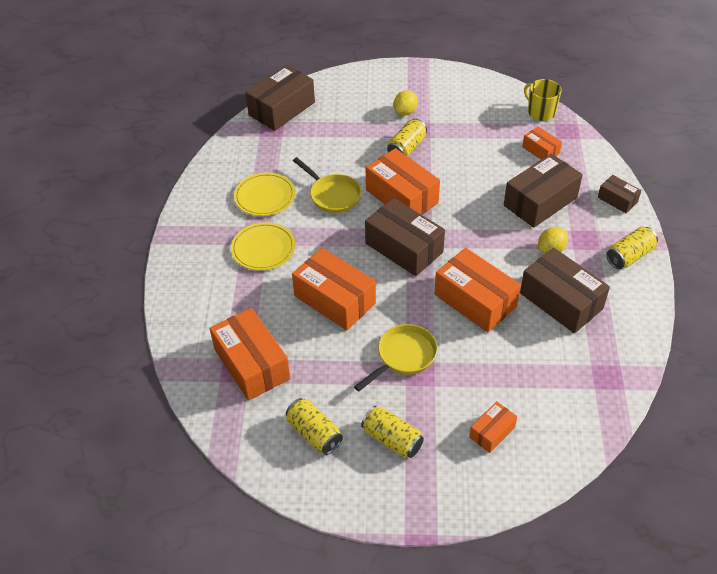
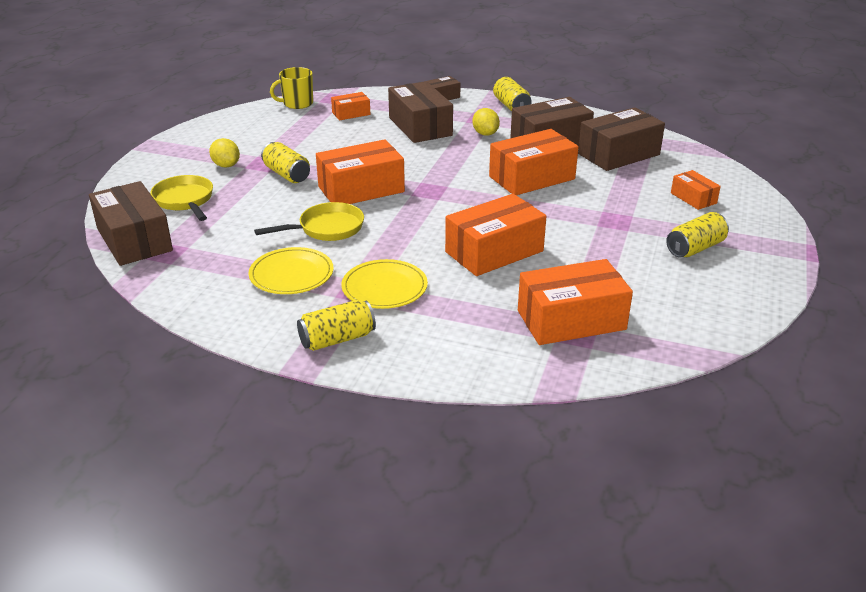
camera: 75 degrees left, 15 degrees down
yellow can [286,398,343,455] -> yellow can moved to [297,300,376,351]
yellow pan [354,324,438,391] -> yellow pan moved to [151,175,213,221]
brown box [365,198,445,276] -> brown box moved to [578,107,665,171]

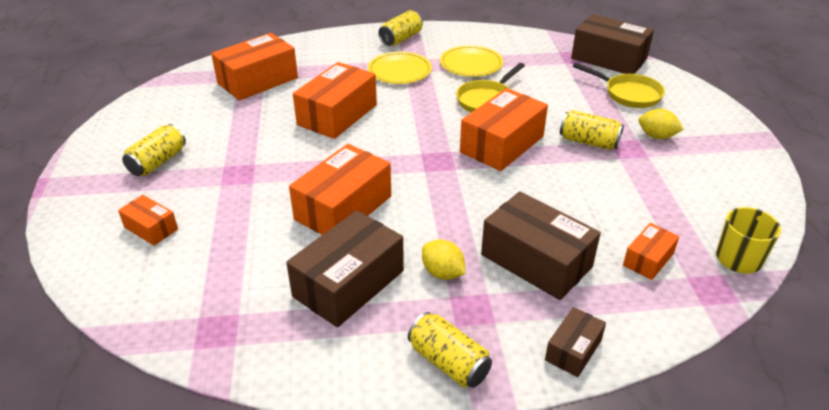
camera: 155 degrees right, 5 degrees up
brown box [578,107,665,171] -> none

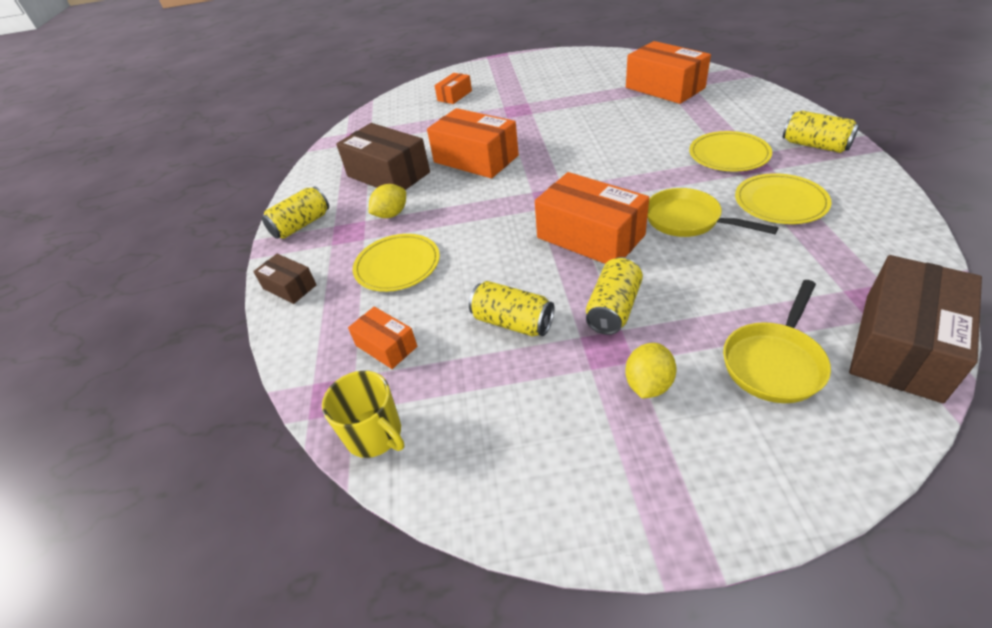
camera: 95 degrees right, 5 degrees up
yellow can [122,124,186,176] -> yellow can moved to [469,281,555,337]
orange box [293,62,377,139] -> none
brown box [481,191,601,300] -> yellow plate [353,234,440,292]

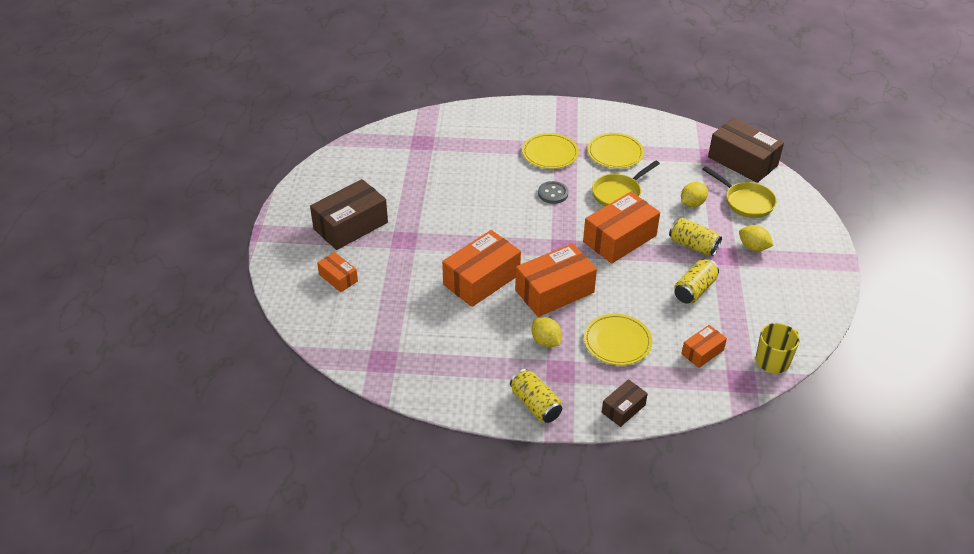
camera: 85 degrees left, 0 degrees up
brown box [336,123,430,190] -> brown box moved to [310,179,388,250]
orange box [626,41,711,104] -> orange box moved to [515,243,597,317]
yellow can [783,111,859,153] -> none
none -> grey button [538,181,568,204]
none -> yellow lemon [681,182,708,207]

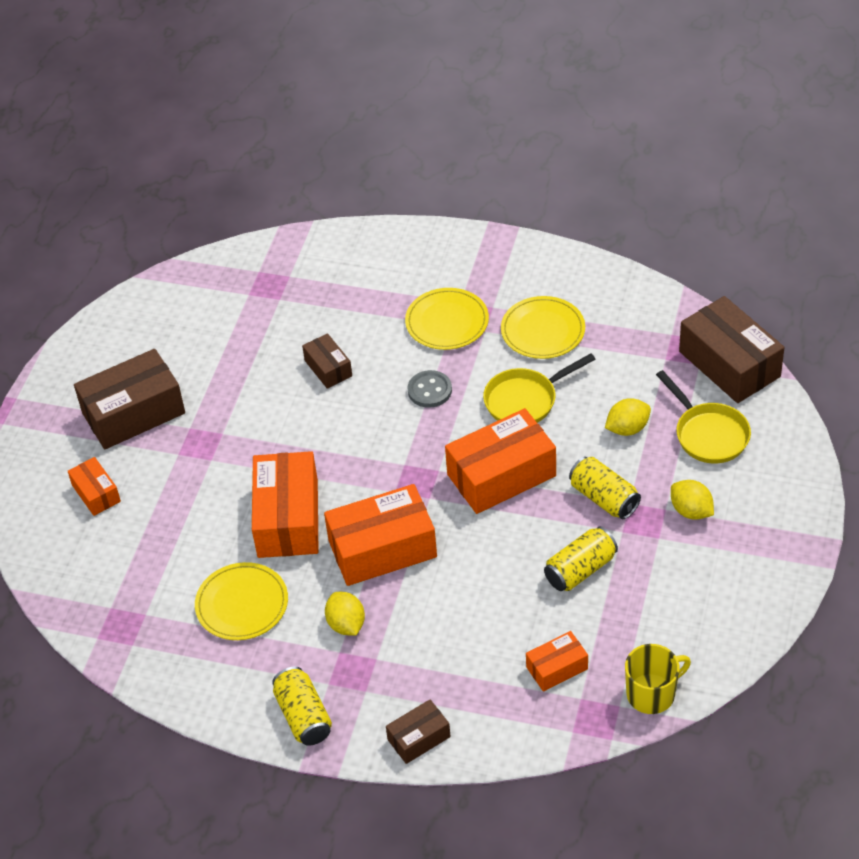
camera: 15 degrees right, 5 degrees up
orange box [442,230,521,307] -> orange box turned 60 degrees counterclockwise [252,451,318,558]
yellow plate [584,314,652,365] -> yellow plate moved to [195,562,288,640]
none -> brown box [302,333,352,389]

